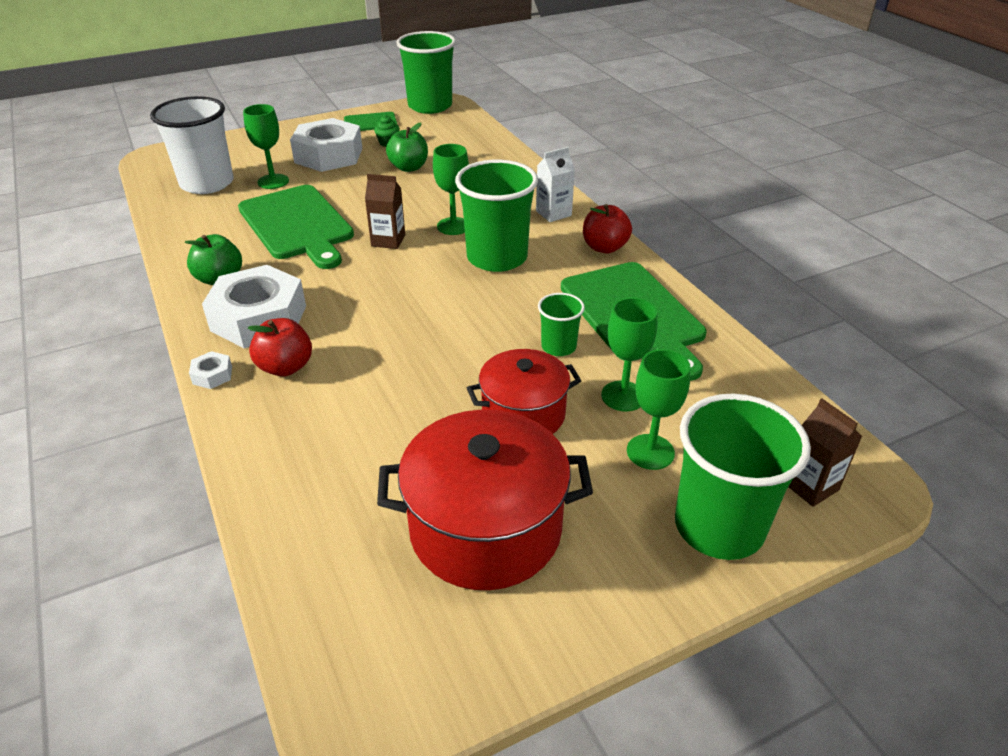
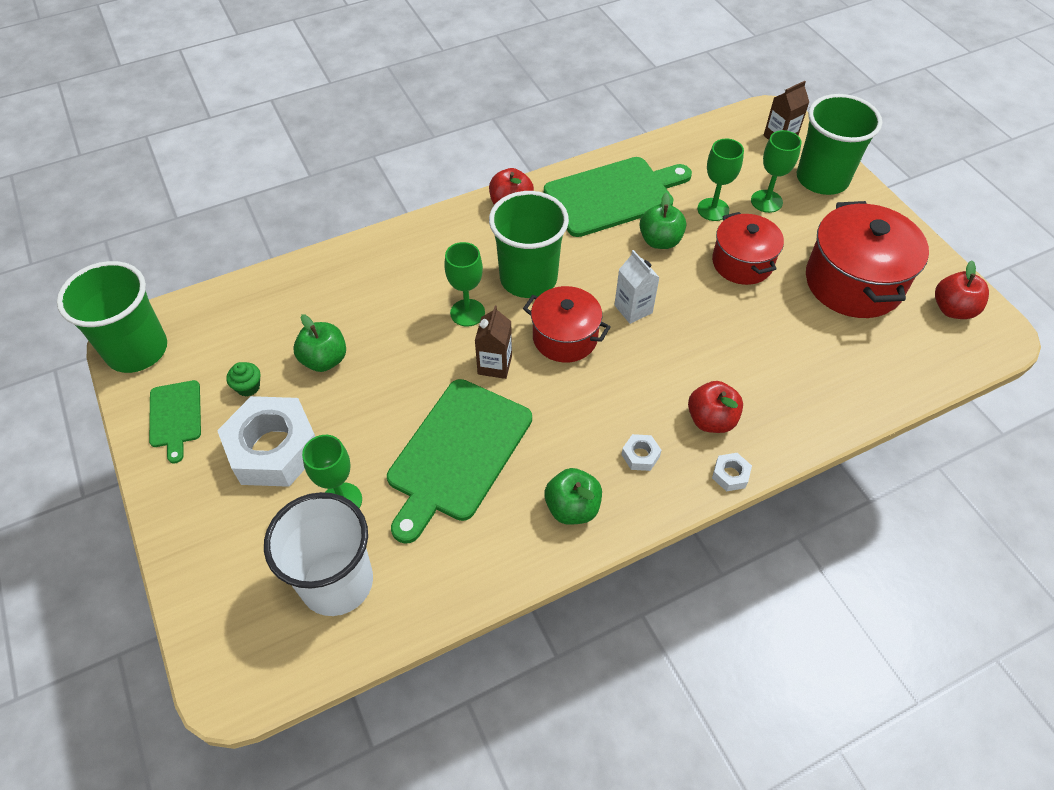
camera: 90 degrees left, 15 degrees up
white nut [202,265,306,348] -> white nut [621,434,662,471], size x0.40
green cutting board [238,185,354,269] -> green cutting board turned 150 degrees clockwise [387,379,532,544]
white carton [536,147,575,222] -> white carton moved to [614,250,660,324]
green cup [538,293,585,356] -> green apple [639,193,686,249]
none -> red pot [523,286,610,362]
none -> red apple [935,261,989,319]

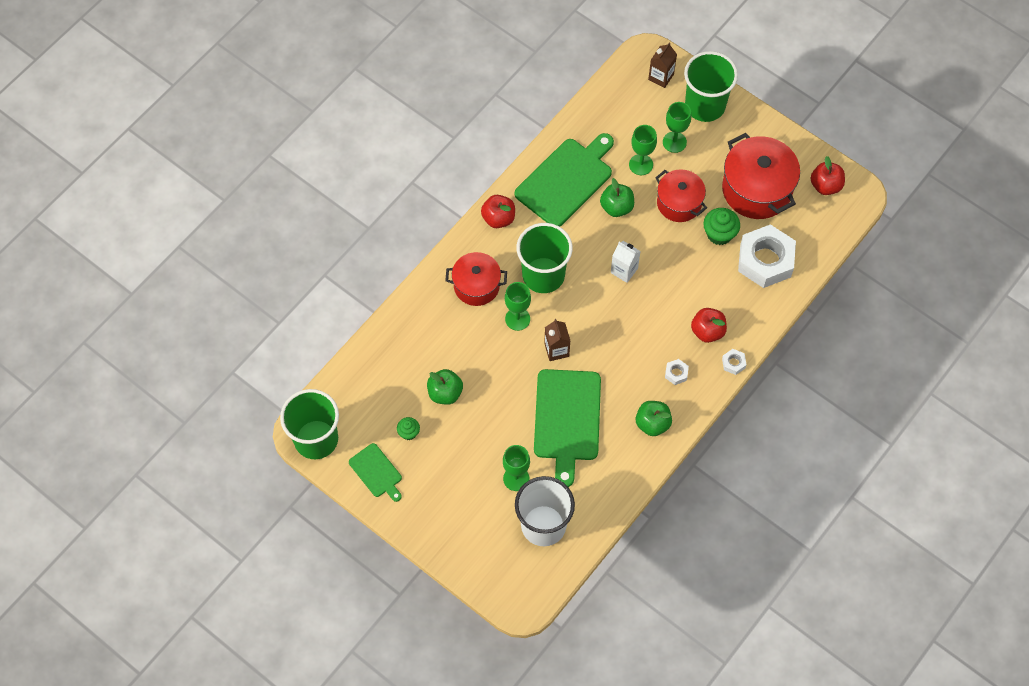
camera: 25 degrees left, 10 degrees up
white nut [217,396,315,487] -> white nut moved to [738,224,796,288]
red pot [523,286,610,362] -> red pot moved to [445,252,507,306]
none -> green cupcake [703,208,740,245]

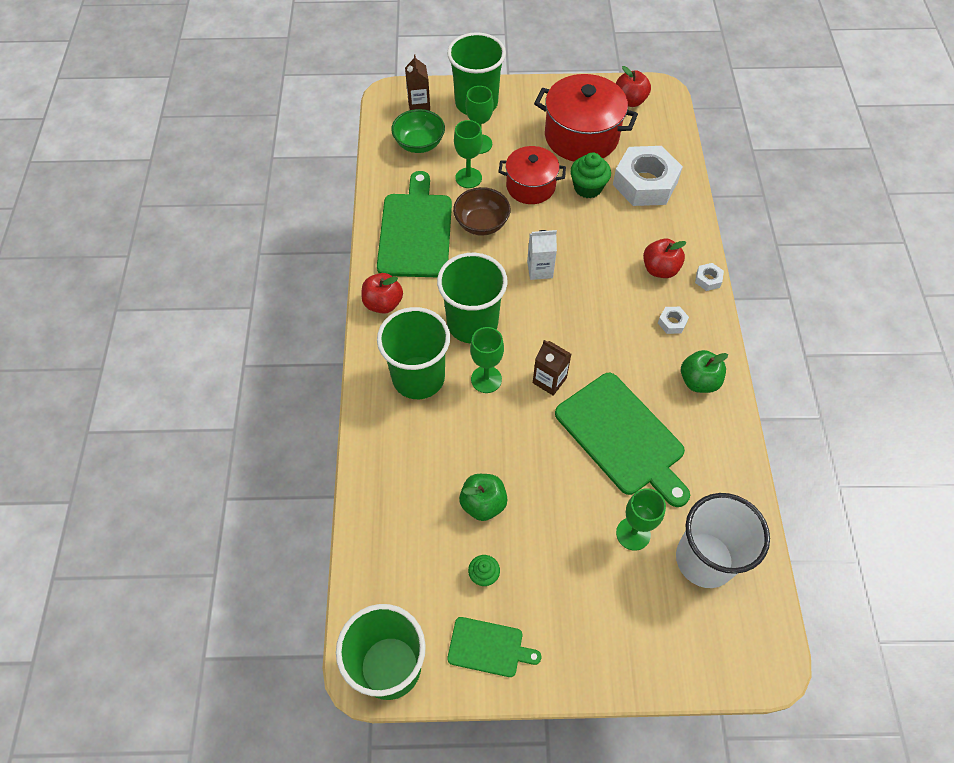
camera: 40 degrees left, 5 degrees down
red pot [445,252,507,306] -> green cup [377,307,450,399]
green apple [600,178,634,217] -> brown bowl [453,187,510,236]
none -> green bowl [391,109,445,153]

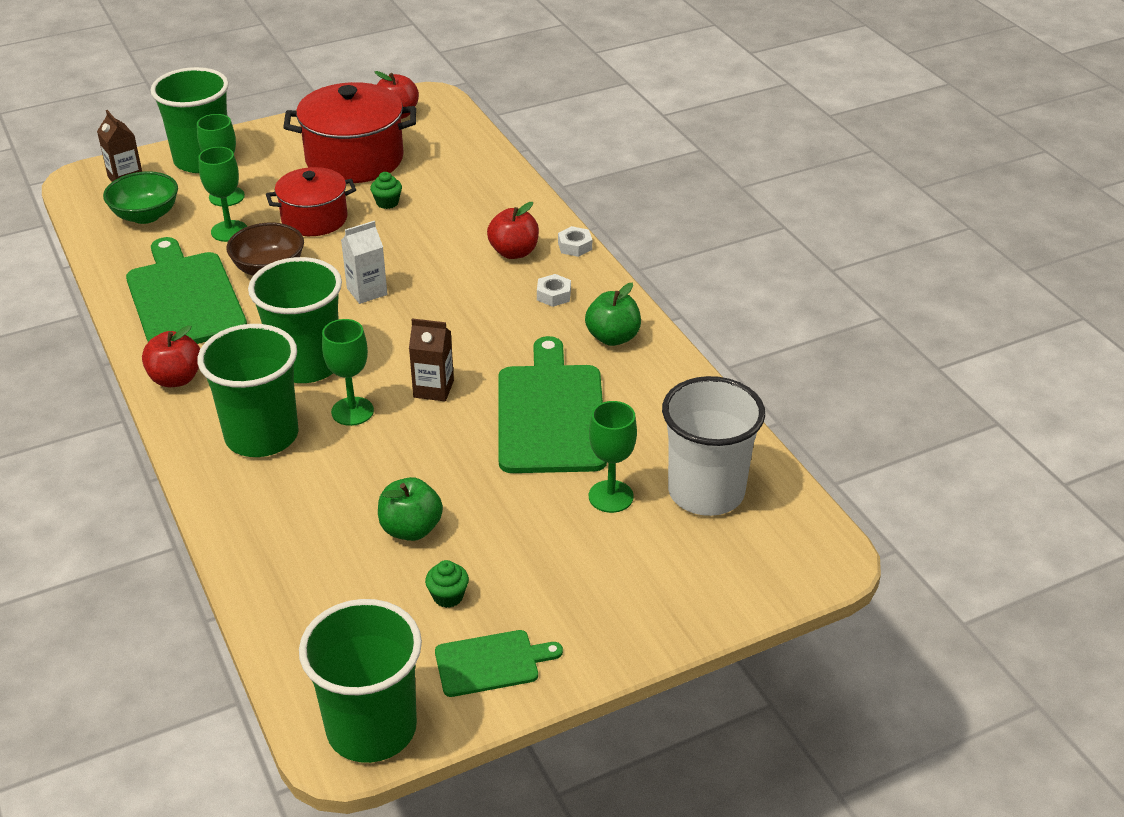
camera: 25 degrees left, 20 degrees down
green cutting board [555,373,690,507] -> green cutting board turned 120 degrees counterclockwise [498,336,607,473]
green cupcake [570,153,611,199] -> green cupcake [370,172,402,209], size x0.60
white nut [613,146,683,206] -> none

